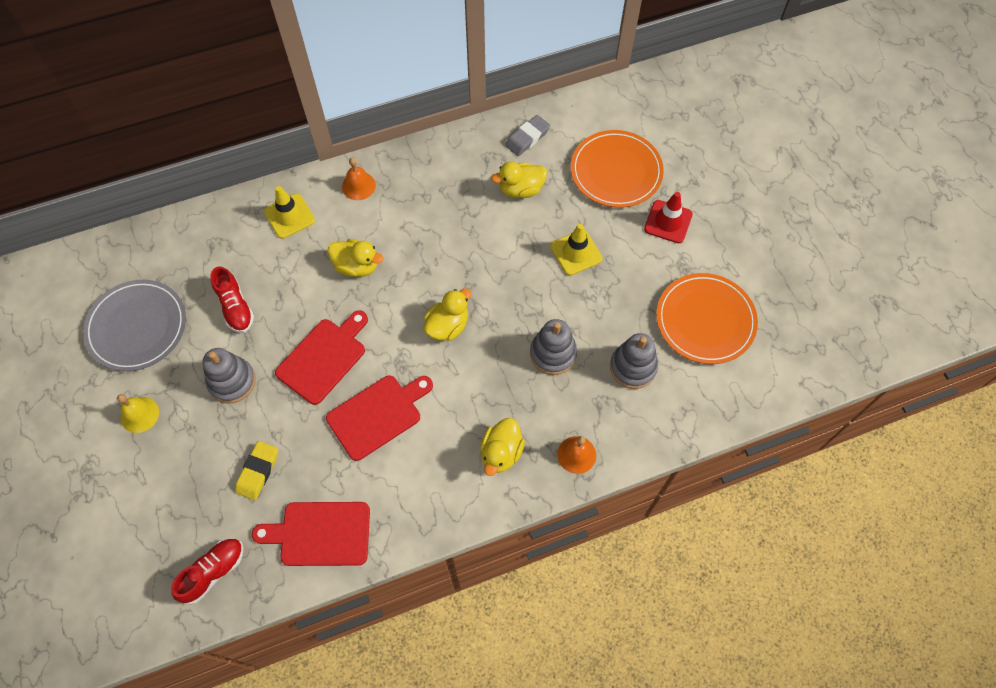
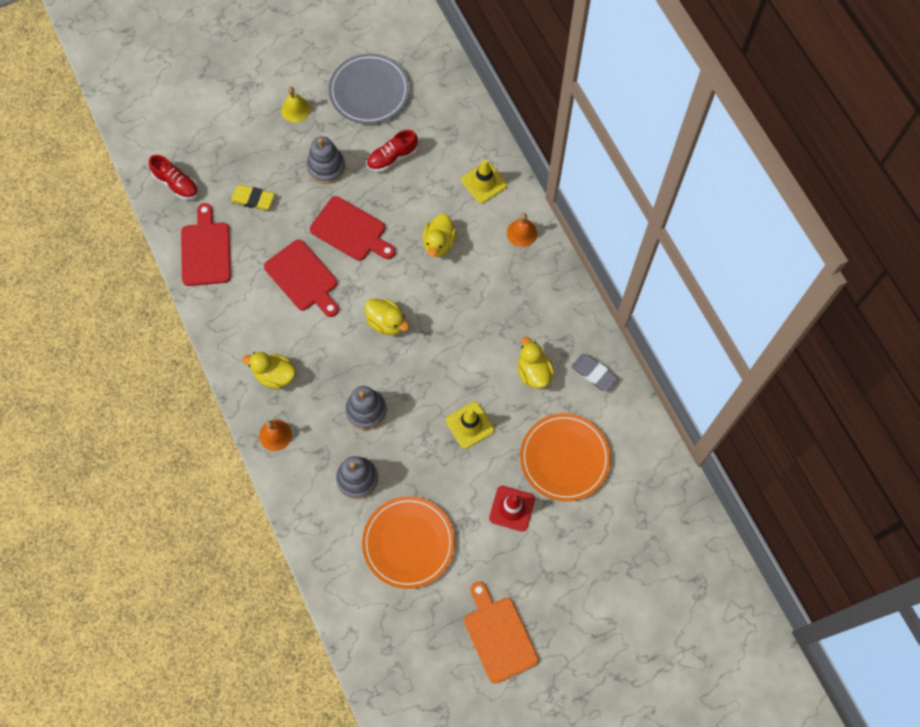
camera: 85 degrees right, 5 degrees up
none -> orange cutting board [464,581,539,684]

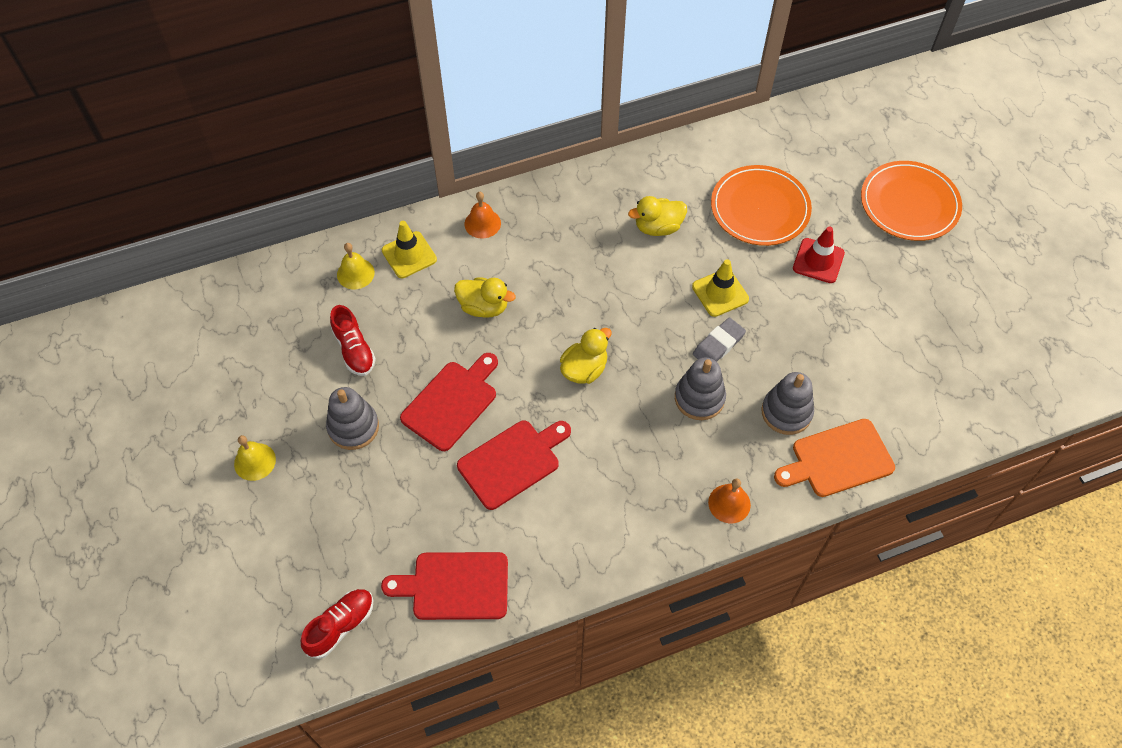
camera: 85 degrees left, 10 degrees down
yellow eraser [231,185,275,211] -> none
yellow duck [242,352,296,389] -> none
grey plate [329,53,410,124] -> none
orange plate [362,496,455,589] -> orange plate moved to [861,161,962,241]
orange cutting board [464,581,539,684] -> orange cutting board moved to [774,419,895,497]
grey eraser [571,354,618,392] -> grey eraser moved to [693,317,746,362]
none -> yellow bell [337,243,375,289]

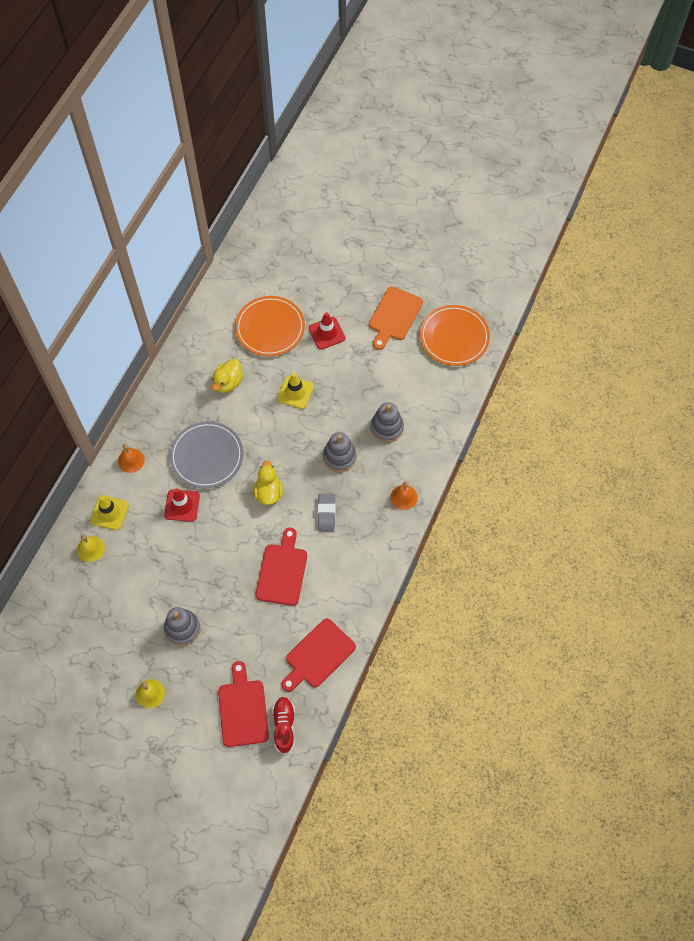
camera: 45 degrees left, 5 degrees up
red shoe [330,305,376,376] -> none
red cutting board [400,353,498,451] -> red cutting board moved to [218,661,269,747]
yellow duck [454,277,516,317] -> red traffic cone [164,488,200,522]
grey eraser [693,317,746,362] -> grey eraser moved to [318,493,335,531]
orange cutting board [774,419,895,497] -> orange cutting board moved to [369,286,423,350]
orange plate [861,161,962,241] -> orange plate moved to [420,305,490,366]
none -> grey plate [170,421,243,488]

